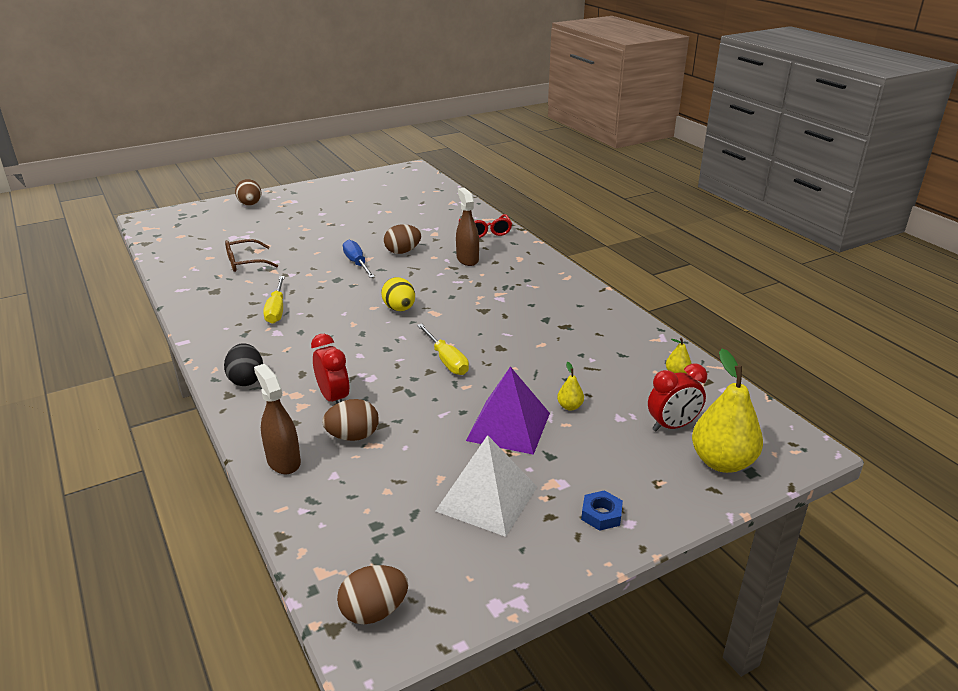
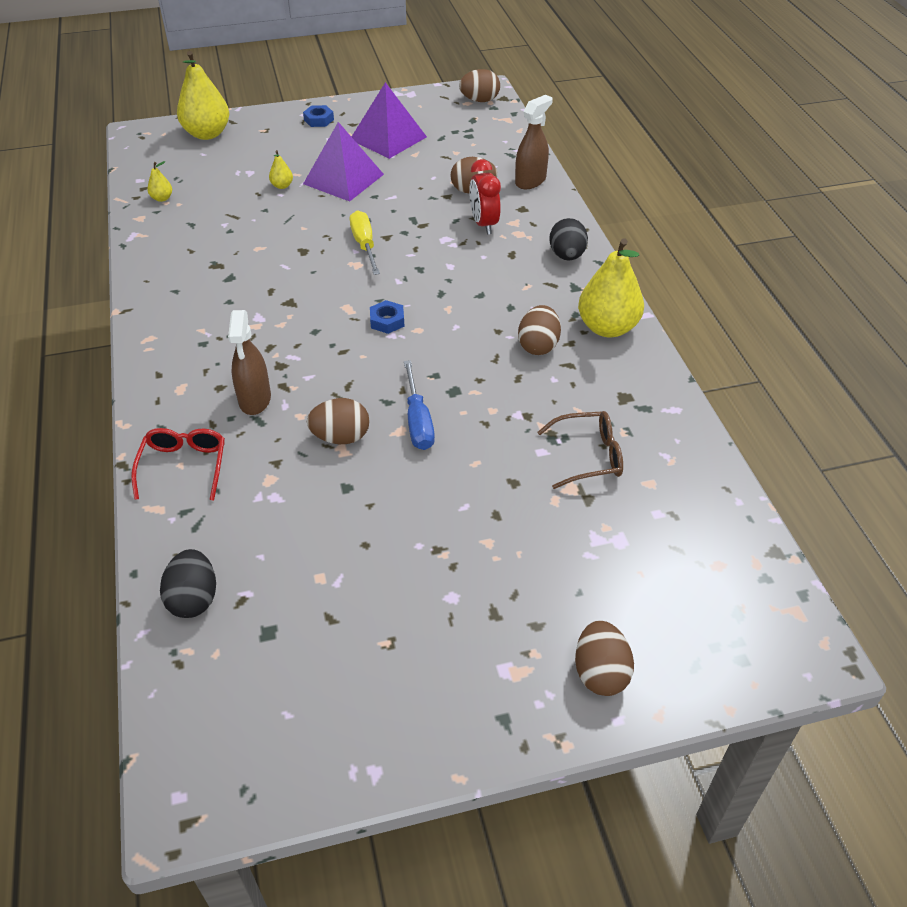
camera: 165 degrees left, 15 degrees up
brown spray bottle [254,364,301,474] -> brown spray bottle turned 120 degrees counterclockwise [515,95,553,189]
yellow screwdriver [263,276,285,324] -> brown egg [518,305,561,355]
yellow egg [381,277,415,311] -> blue nut [370,300,405,334]
white pyramid [436,435,537,537] -> purple pyramid [352,82,427,159]
red clock [648,364,707,431] -> none
none -> black egg [160,549,216,618]
none -> yellow pear [578,238,644,337]

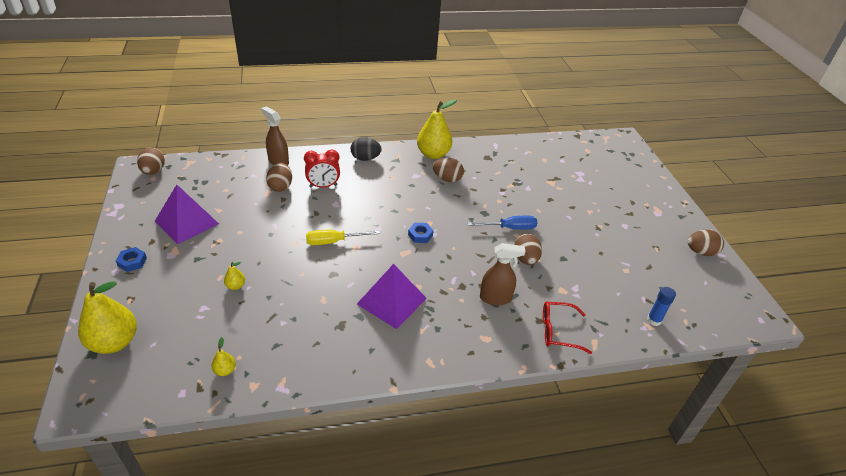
camera: 90 degrees left, 5 degrees down
black egg [160,549,216,618] -> blue glue stick [647,287,676,326]
purple pyramid [303,122,384,202] -> purple pyramid moved to [357,264,427,329]
brown glasses [537,411,623,489] -> none
brown egg [575,620,634,696] -> brown egg moved to [688,230,724,256]

